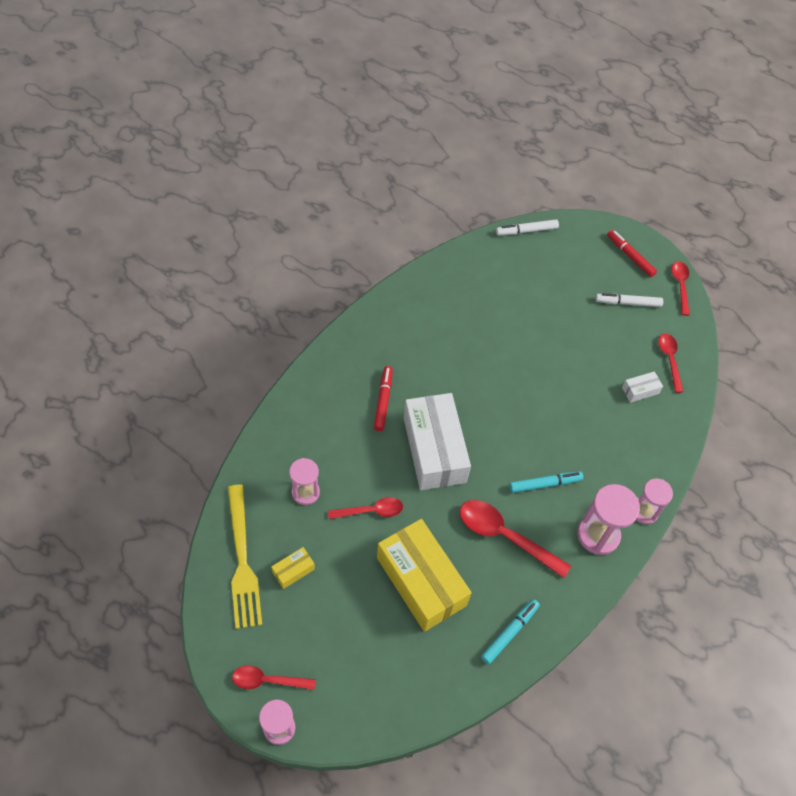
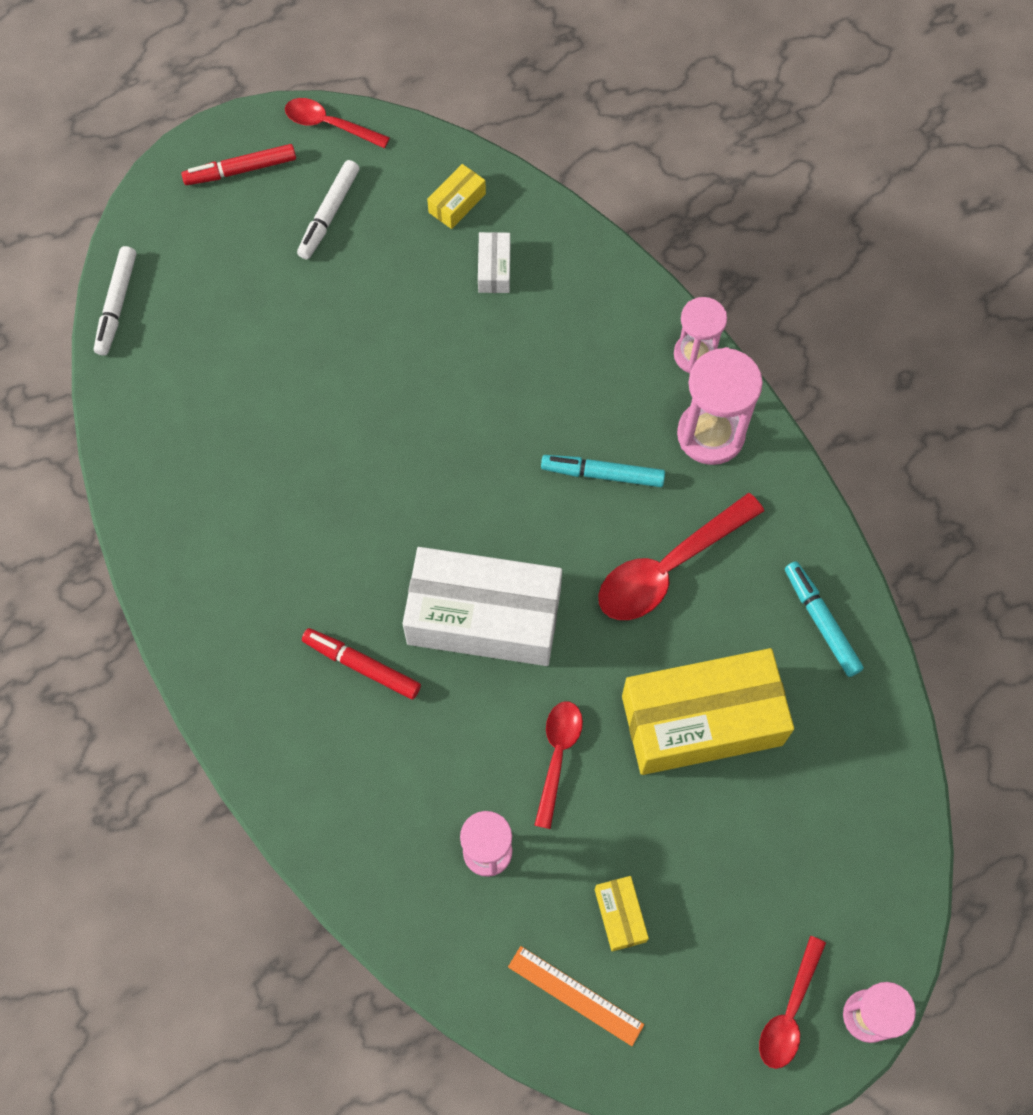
camera: 65 degrees left, 10 degrees up
yellow fork [228,485,262,629] -> orange ruler [508,946,645,1046]
turquoise marker [509,471,583,493] -> turquoise marker turned 90 degrees counterclockwise [541,455,665,487]
red spoon [658,333,683,393] -> yellow box [427,164,486,229]

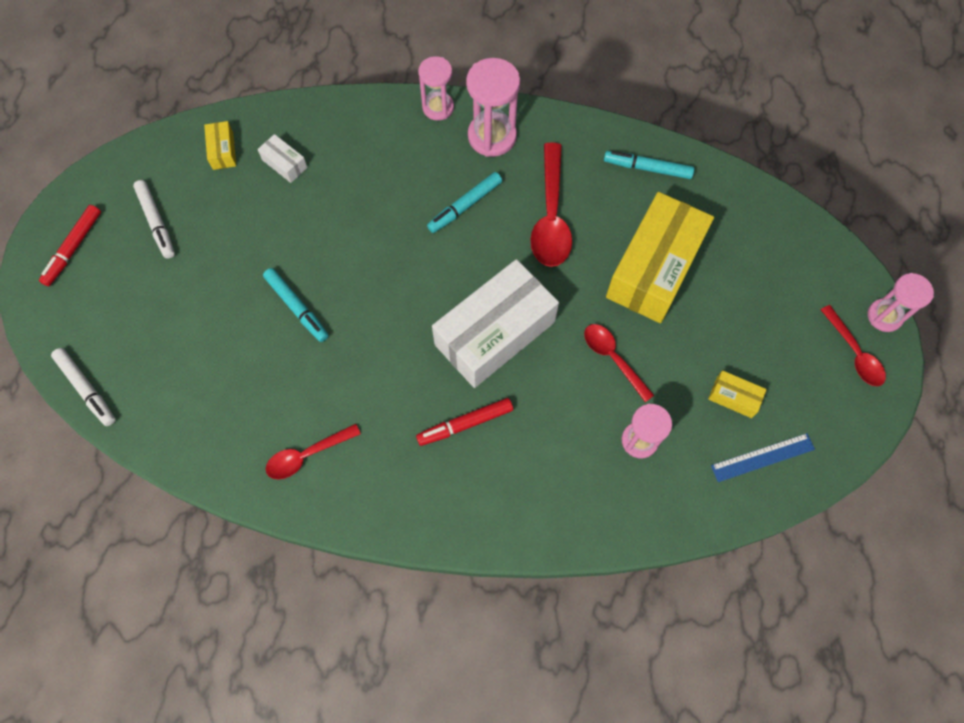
camera: 50 degrees left, 0 degrees up
red spoon [285,98,390,148] -> red spoon moved to [266,424,361,479]
orange ruler [508,946,645,1046] -> blue ruler [711,433,815,482]
none -> turquoise marker [263,268,329,342]

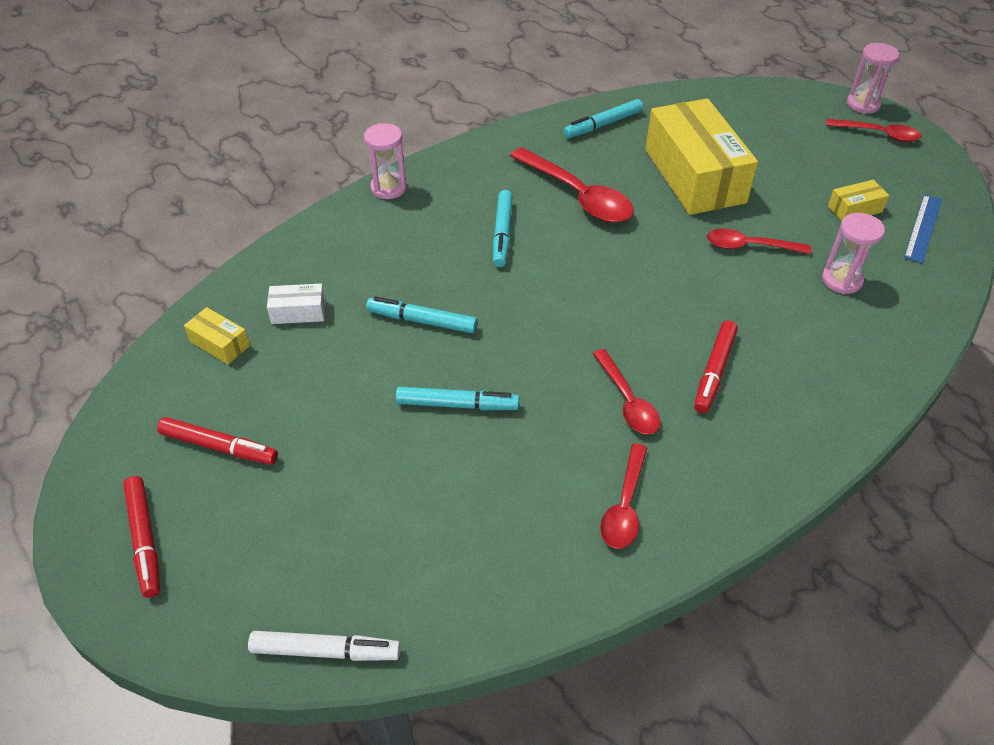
camera: 45 degrees left, 20 degrees down
white marker [133,180,175,259] -> red marker [157,417,278,465]
white box [432,259,559,388] -> none
pink hourglass [466,58,520,157] -> none
none -> turquoise marker [366,296,478,333]
none -> red spoon [592,349,660,435]

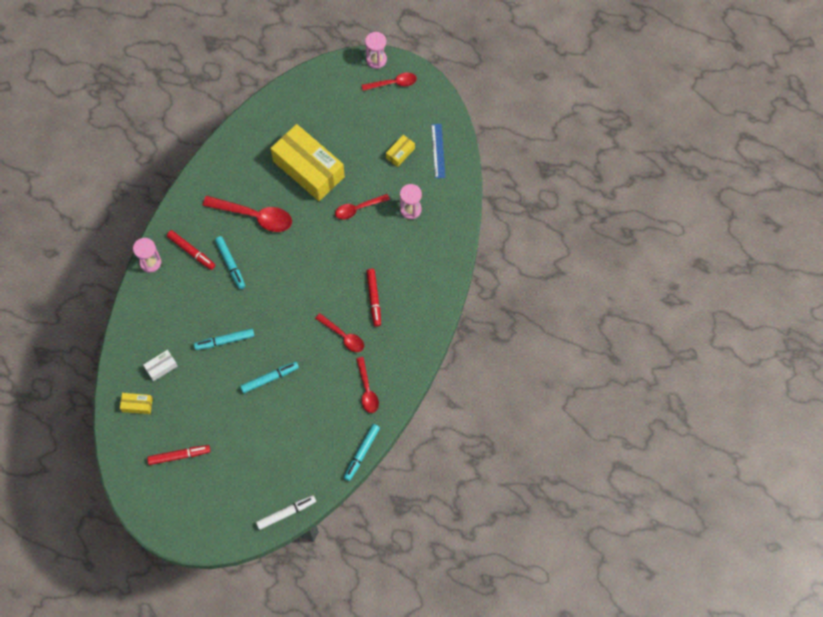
camera: 30 degrees left, 20 degrees up
red marker [123,476,160,598] -> red marker moved to [167,230,215,270]
turquoise marker [563,99,643,138] -> turquoise marker moved to [344,424,380,481]

